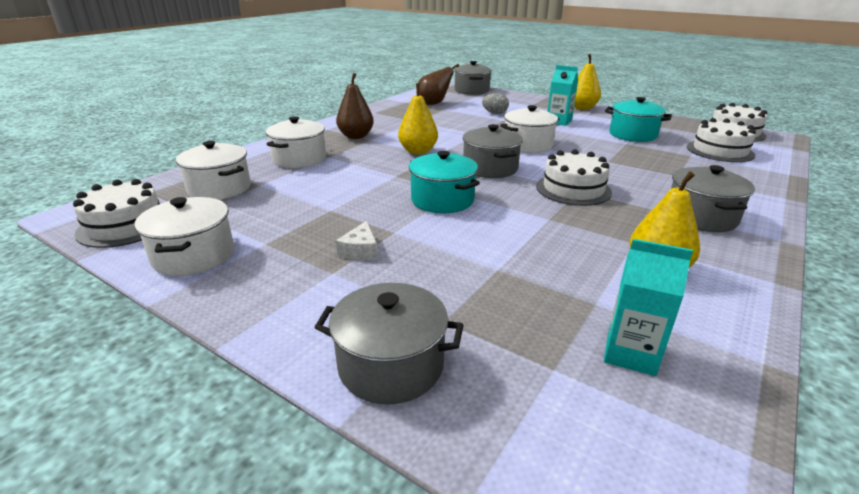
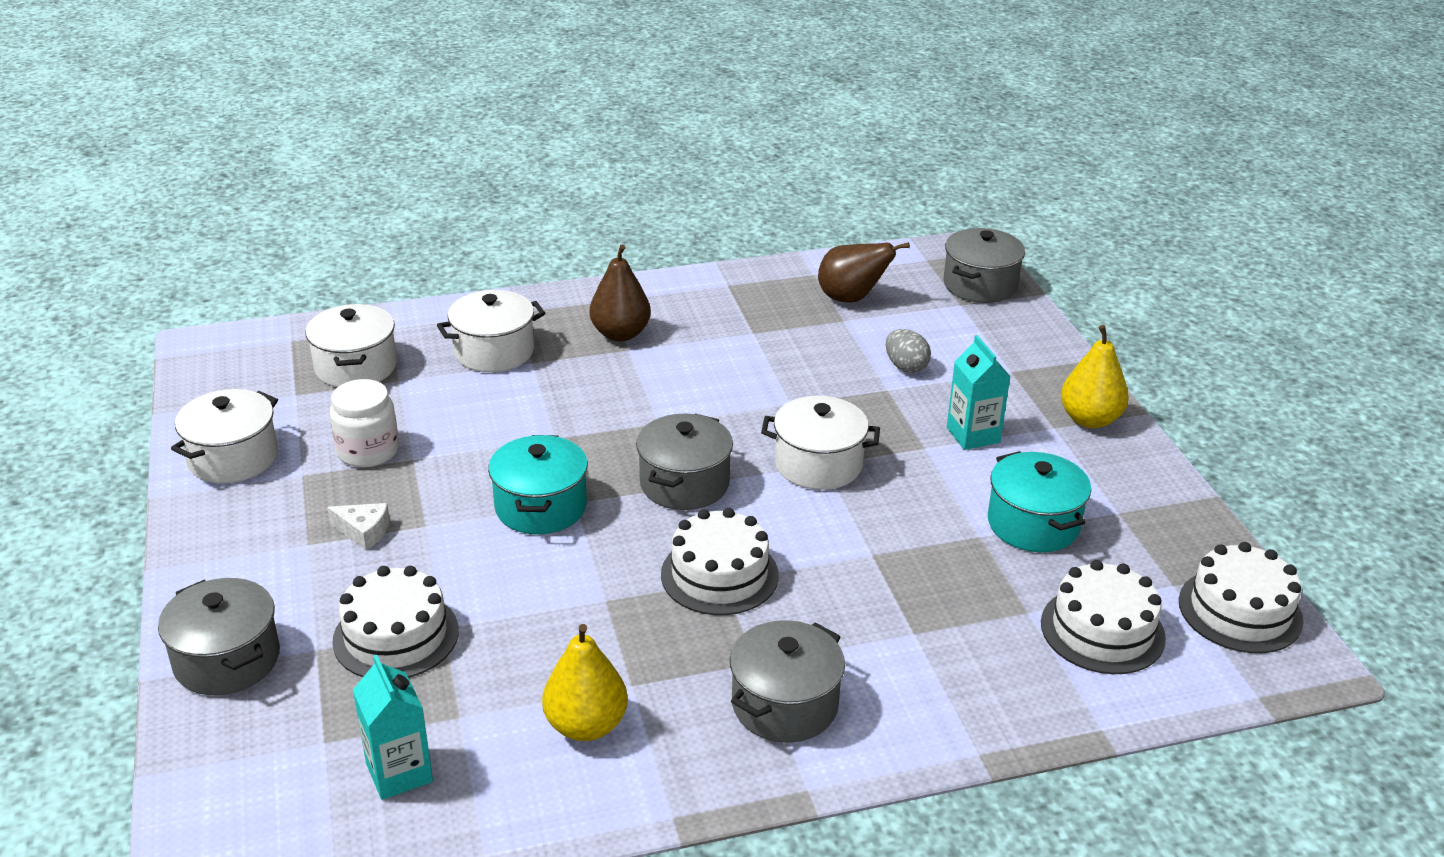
camera: 40 degrees right, 5 degrees up
white cake [73,179,160,248] -> white cake moved to [332,566,459,678]
white cheese [336,221,378,260] -> white cheese turned 120 degrees counterclockwise [327,503,390,550]
yellow pear [398,83,438,154] -> none
none -> white jar [330,379,399,468]

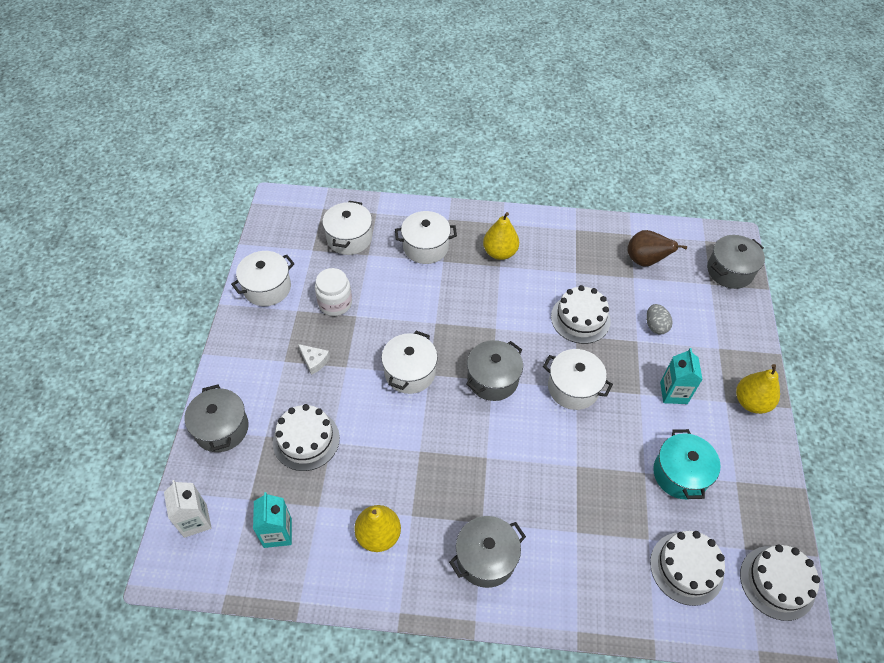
camera: 20 degrees right, 20 degrees up
turquoise pot [488,435,588,534] -> white pot [381,331,438,394]
brown pear [590,245,651,341] -> yellow pear [483,212,519,260]
white cake [661,508,779,615] -> white cake moved to [551,285,611,344]
none -> white carton [164,480,212,538]

